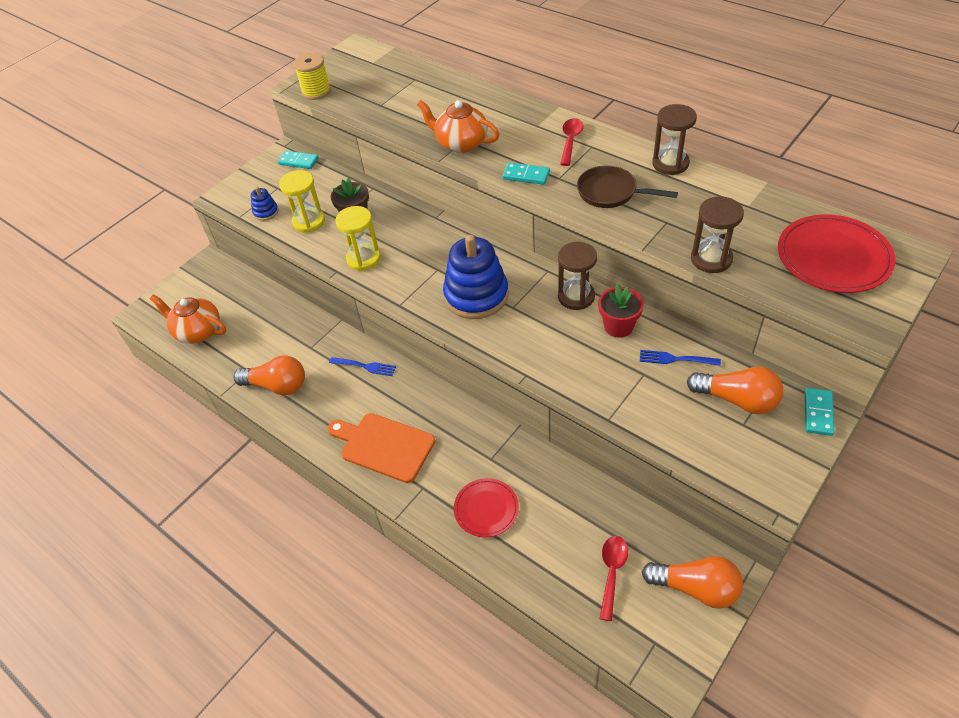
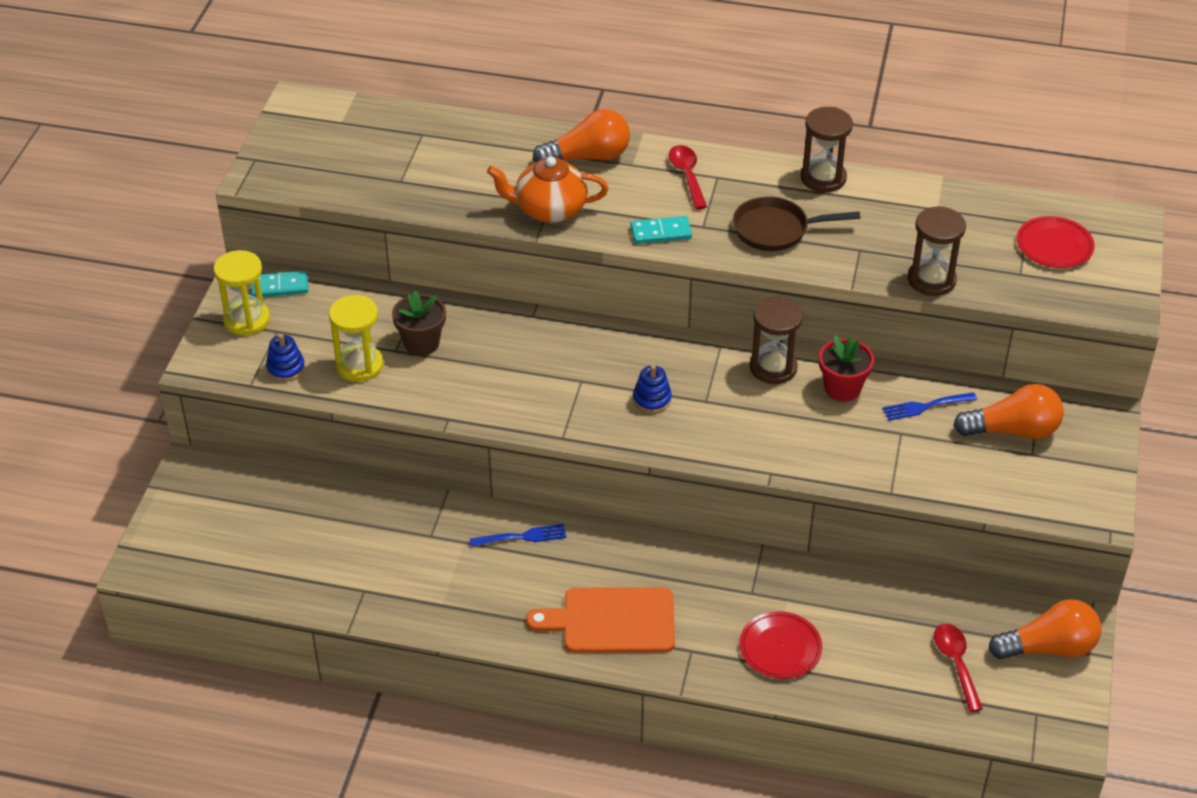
camera: 30 degrees left, 5 degrees down
orange teapot [150,295,226,344] -> none
orange light bulb [233,356,305,395] -> orange light bulb moved to [533,109,630,162]
yellow spool [293,53,331,100] -> none
yellow hourglass [335,206,381,271] -> yellow hourglass moved to [214,250,270,336]
blue stacking toy [443,235,508,319] -> blue stacking toy [633,365,672,413], size x0.45
red plate [778,214,896,293] -> red plate [1017,216,1095,268], size x0.60
turquoise domino [805,388,834,436] -> none

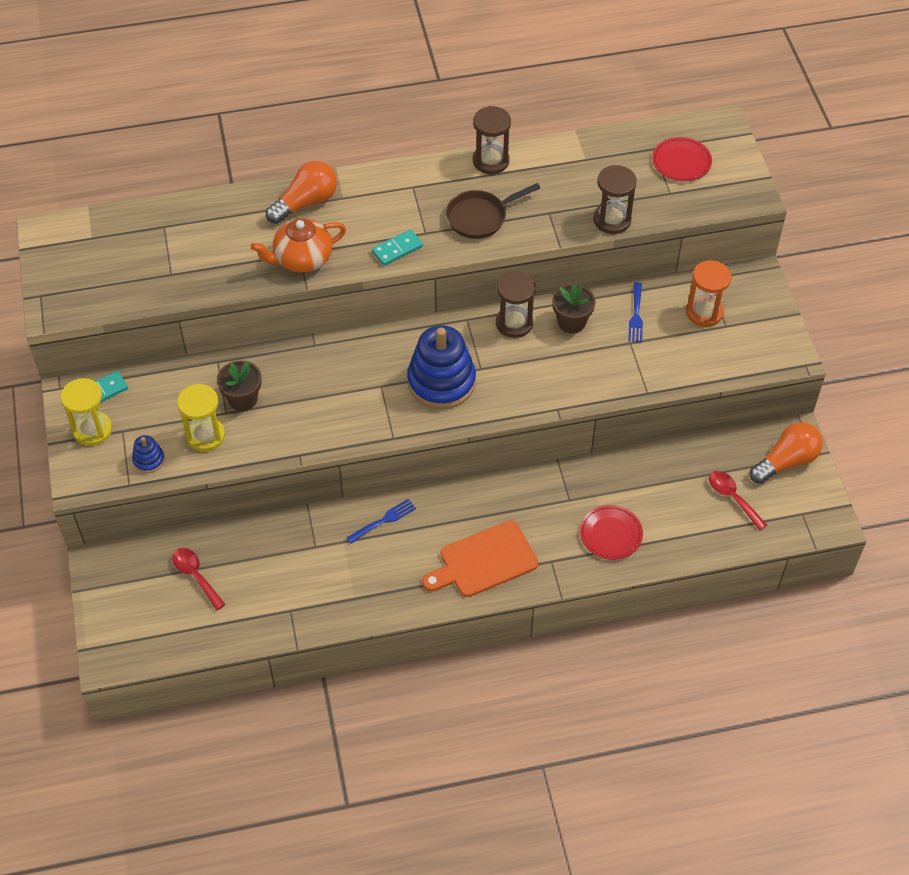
camera: 25 degrees left, 10 degrees up
blue stacking toy [633,365,672,413] -> blue stacking toy [407,325,476,409], size x2.23
red spoon [668,145,707,210] -> red spoon moved to [172,548,226,611]
red flower pot [819,336,874,402] -> brown flower pot [552,284,595,333]
blue fork [882,392,977,421] -> blue fork turned 45 degrees counterclockwise [628,282,643,342]
orange light bulb [953,384,1064,439] -> orange hourglass [686,260,731,327]

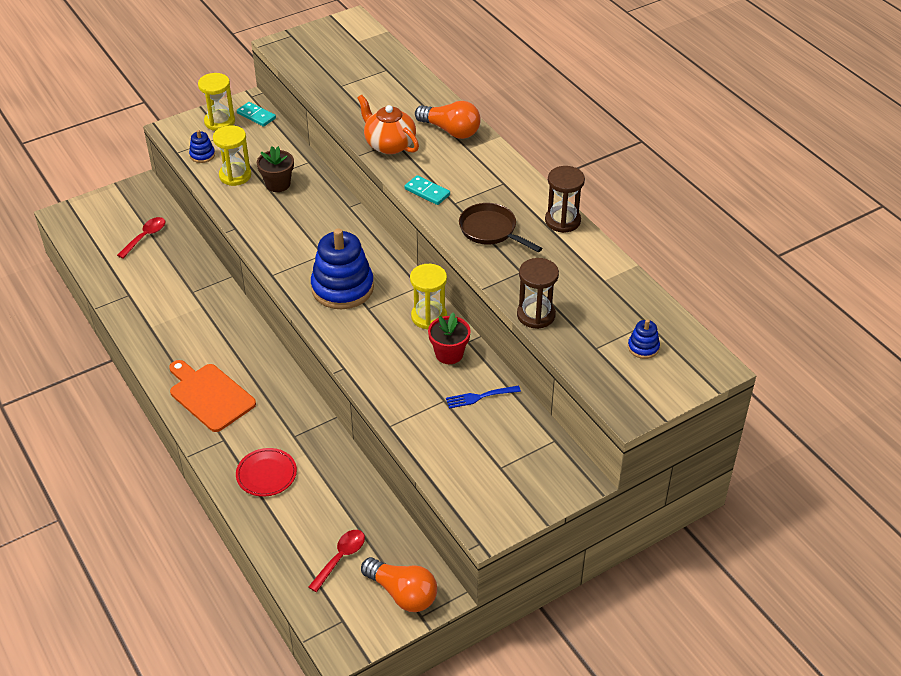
camera: 70 degrees right, 10 degrees down
blue fork [347,499,416,544] -> none
brown hourglass [496,271,536,338] -> yellow hourglass [410,264,447,330]
brown flower pot [552,284,595,333] -> red flower pot [428,312,471,364]
red plate [652,137,712,181] -> blue stacking toy [628,319,660,359]
orange hourglass [686,260,731,327] -> none

